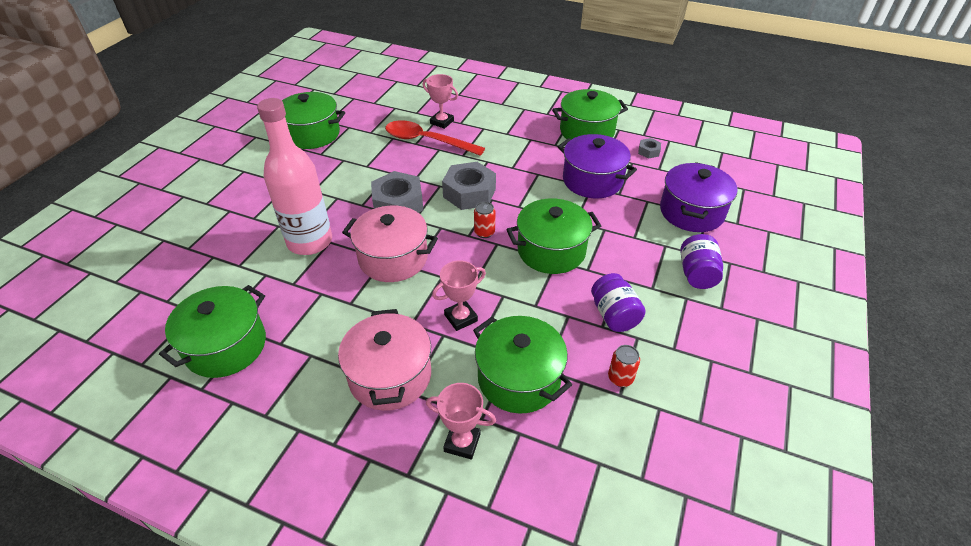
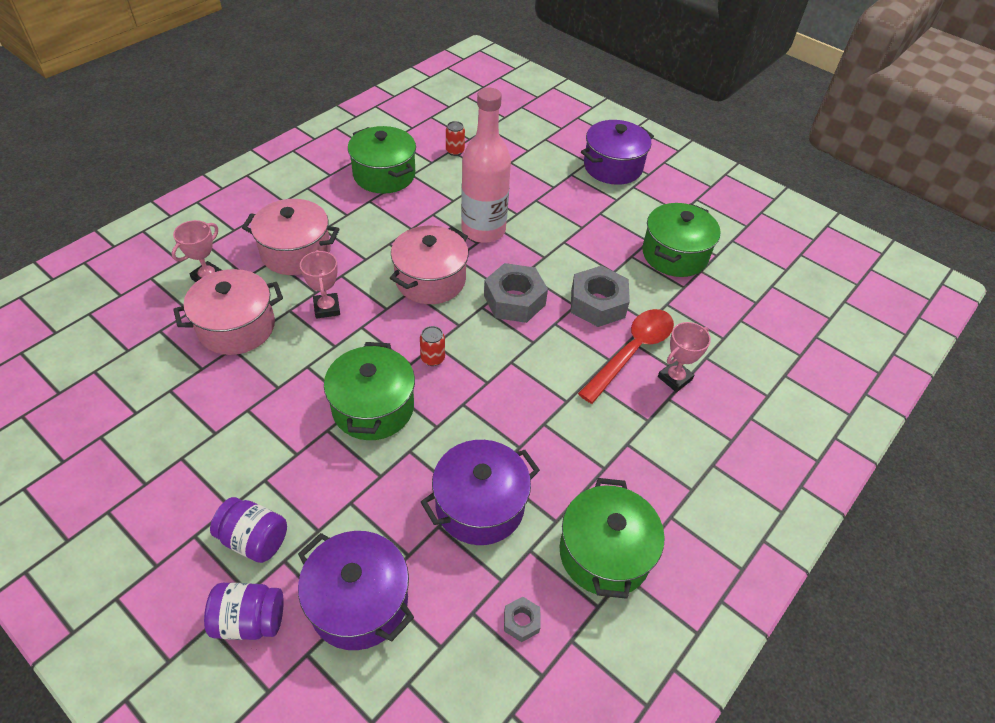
camera: 105 degrees right, 5 degrees up
grey nut [442,162,496,210] -> grey nut moved to [571,266,630,327]
green pot [473,316,572,414] -> pink pot [173,269,283,355]
purple jar [591,273,645,332] -> purple jar moved to [204,583,284,640]
red can [608,345,640,387] -> red can moved to [446,121,465,156]
none -> purple pot [581,120,654,185]

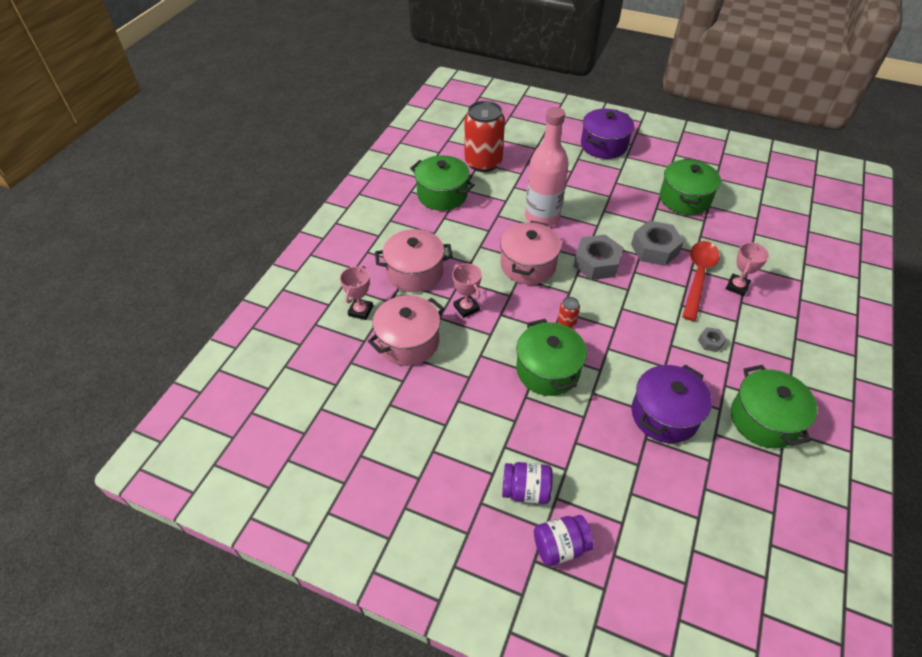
camera: 15 degrees left, 0 degrees up
purple pot [298,531,414,650] -> none
red can [446,121,465,156] -> red can [464,101,505,172], size x2.50
grey nut [504,597,541,642] -> grey nut moved to [698,327,726,352]

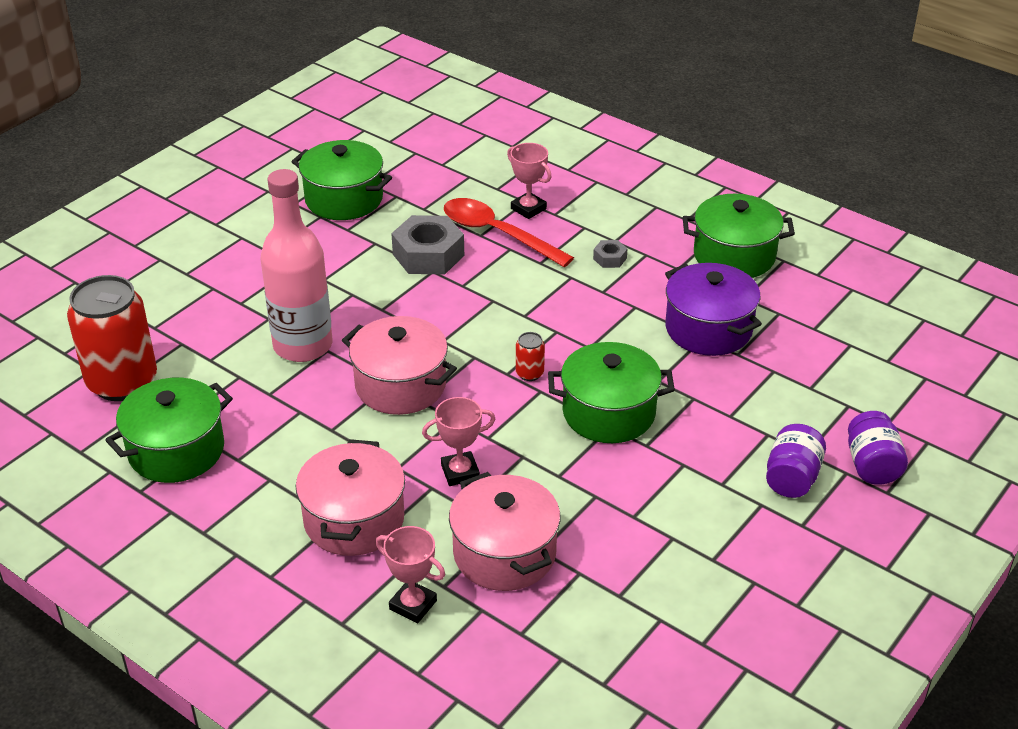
camera: 75 degrees left, 10 degrees down
grey nut [573,235,623,280] -> none
purple pot [581,109,634,159] -> none

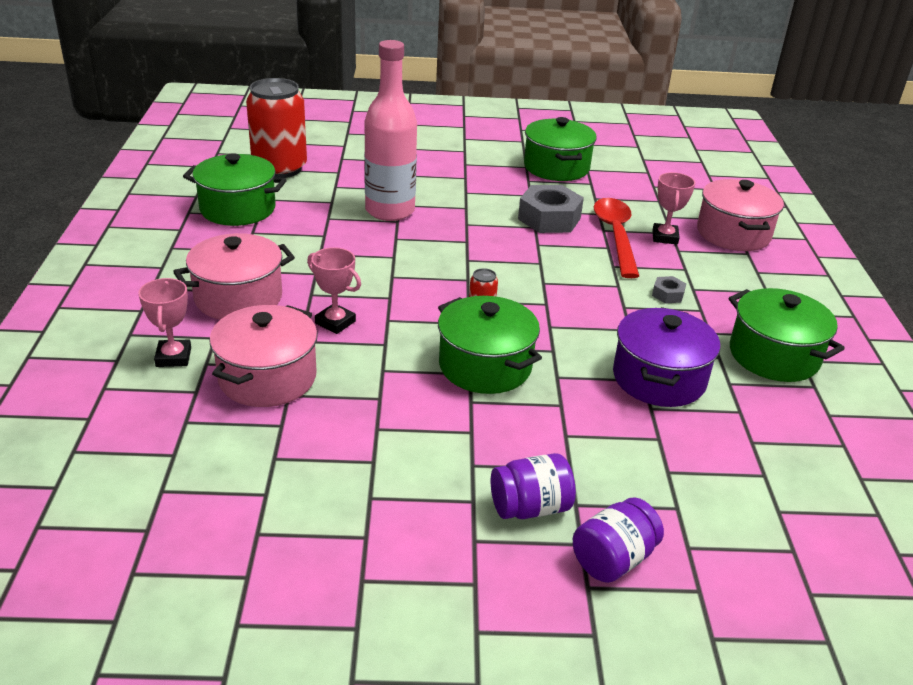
camera: 50 degrees right, 5 degrees down
pink pot [342,316,457,415] -> pink pot moved to [697,179,784,251]

